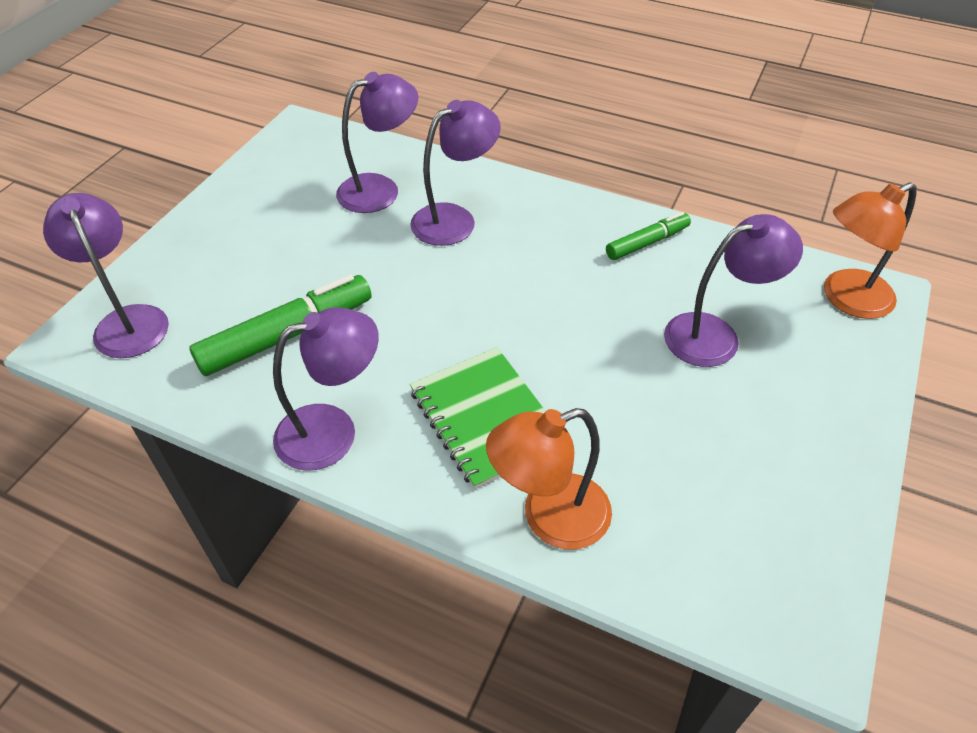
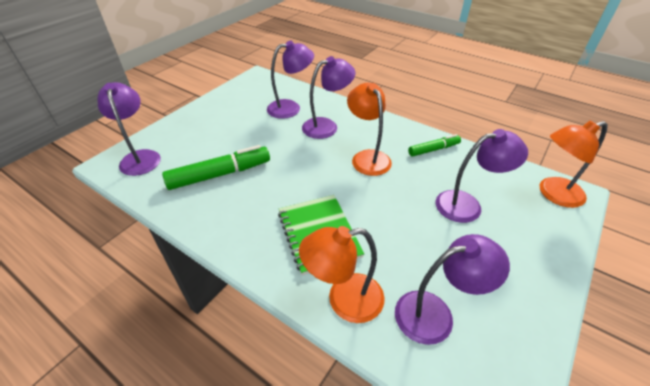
camera: 10 degrees right, 5 degrees down
purple lamp [273,307,379,470] -> purple lamp moved to [395,234,510,345]
none -> orange lamp [347,83,392,176]

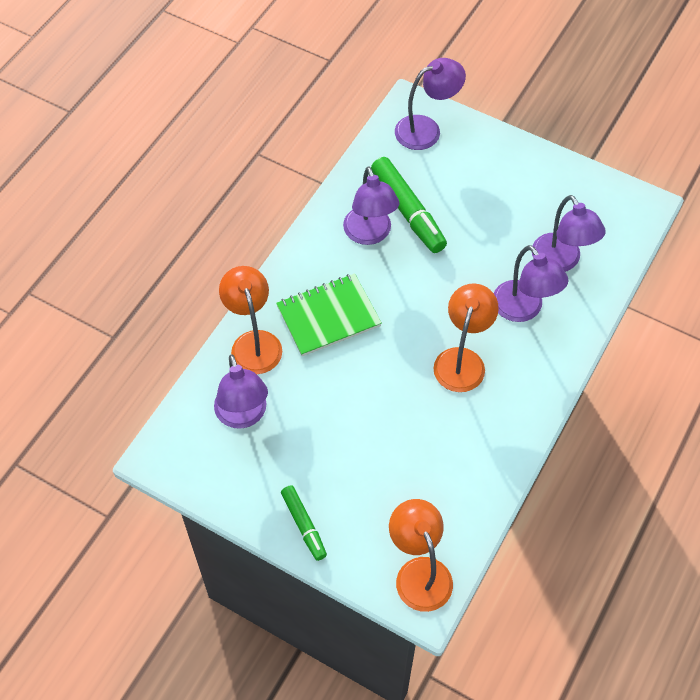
camera: 85 degrees right, 15 degrees up
orange lamp [347,83,392,176] -> orange lamp turned 45 degrees counterclockwise [433,283,499,392]
green marker [408,134,461,157] -> green marker moved to [281,485,327,561]
purple lamp [436,129,528,223] -> purple lamp moved to [343,166,400,245]

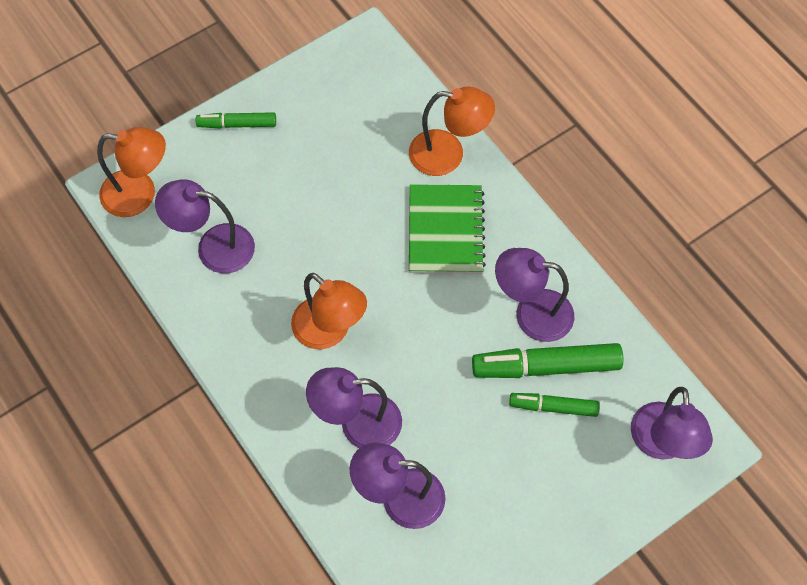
camera: 115 degrees right, 5 degrees up
purple lamp [214,354,268,429] -> purple lamp moved to [155,179,255,273]
none -> green marker [509,393,600,417]

